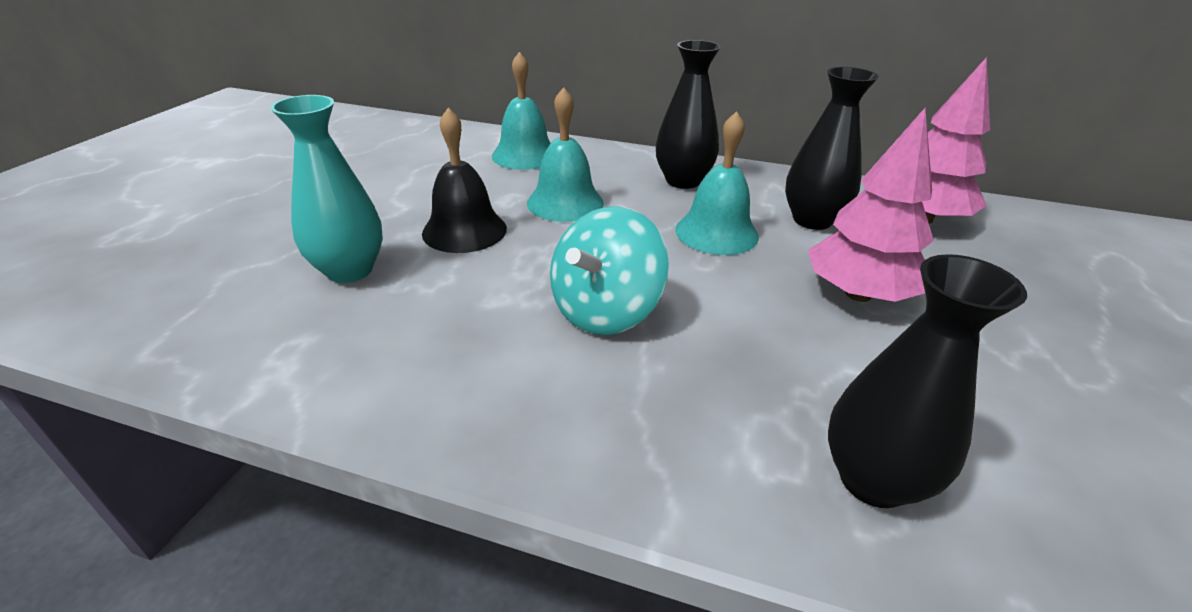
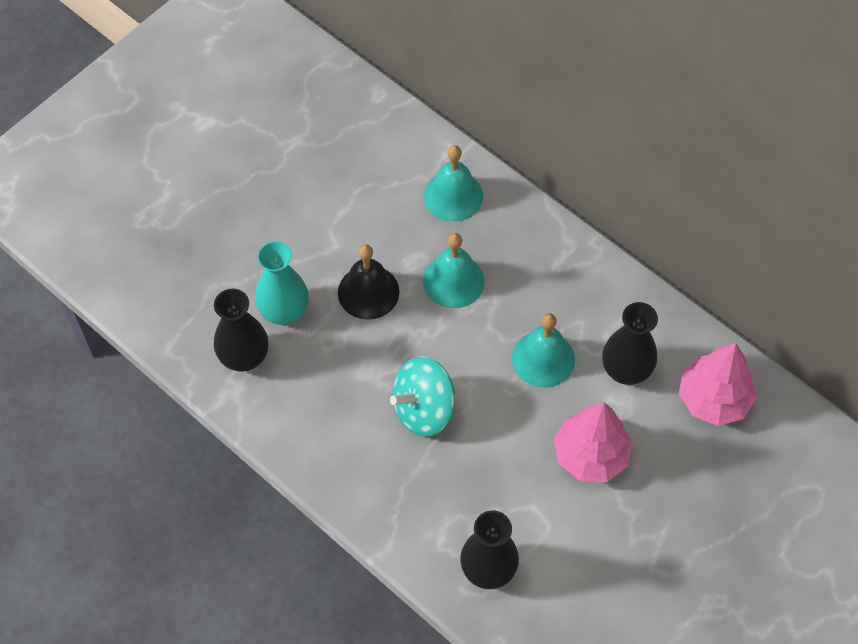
camera: 25 degrees right, 25 degrees up
black vase [656,40,721,189] -> black vase moved to [214,289,269,372]

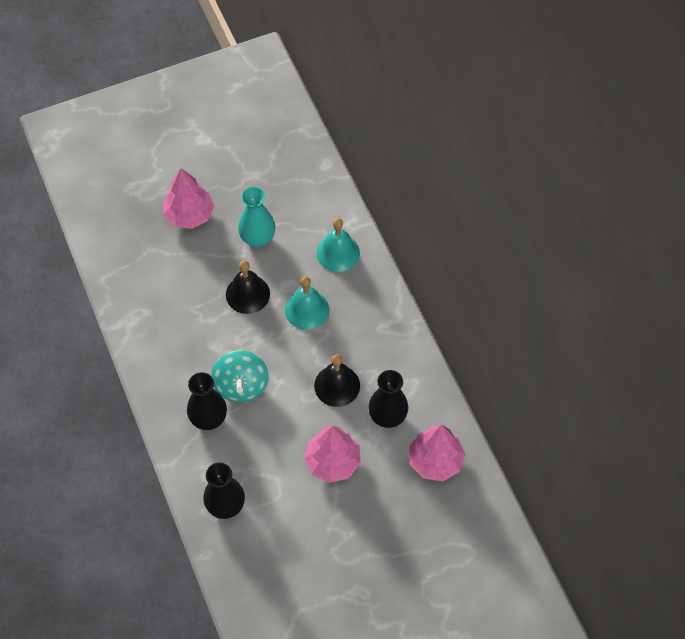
camera: 25 degrees right, 0 degrees up
black vase [214,289,269,372] -> black vase moved to [187,372,227,430]
turquoise vase [255,241,309,325] -> turquoise vase moved to [238,186,275,247]
turquoise spinning top [390,356,455,437] -> turquoise spinning top turned 90 degrees counterclockwise [211,350,269,402]
turquoise bell [512,313,575,388] -> black bell [314,354,360,407]
none -> pink tree [163,168,214,229]

